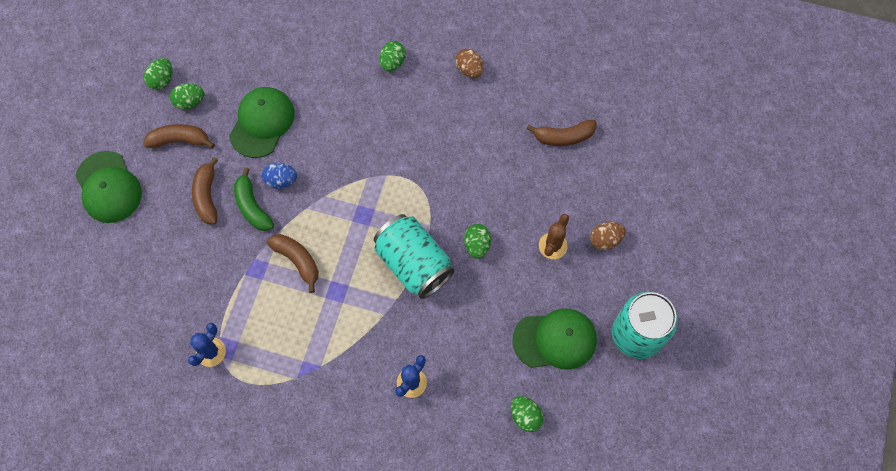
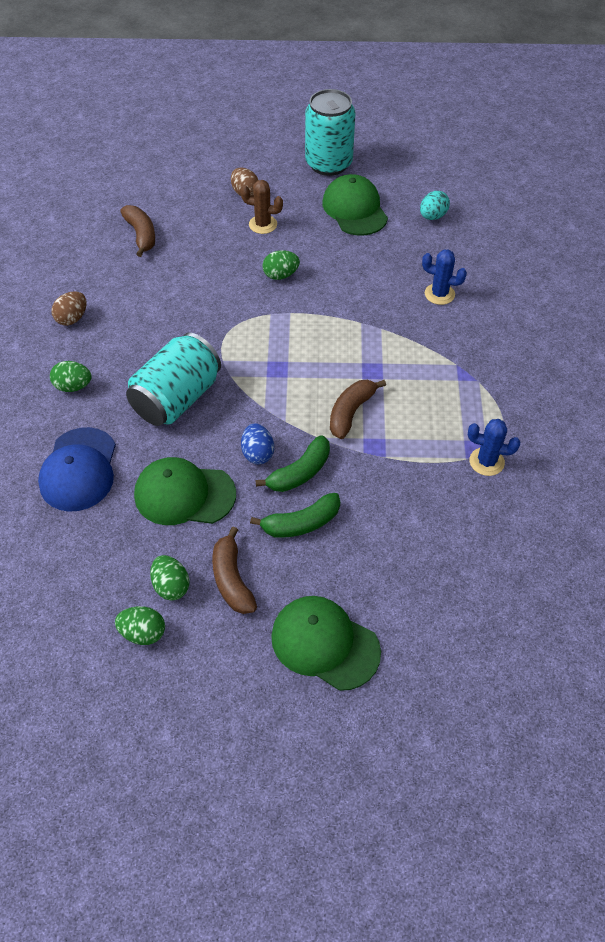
camera: 105 degrees left, 15 degrees down
green cap [76,151,142,223] -> green cap turned 105 degrees counterclockwise [271,596,381,691]
brown banana [192,157,218,224] -> green banana [250,493,340,538]
turquoise can [374,214,454,299] -> turquoise can moved to [126,333,221,426]
green egg [511,396,543,432] -> turquoise egg [420,191,450,220]
none -> blue cap [38,427,116,512]

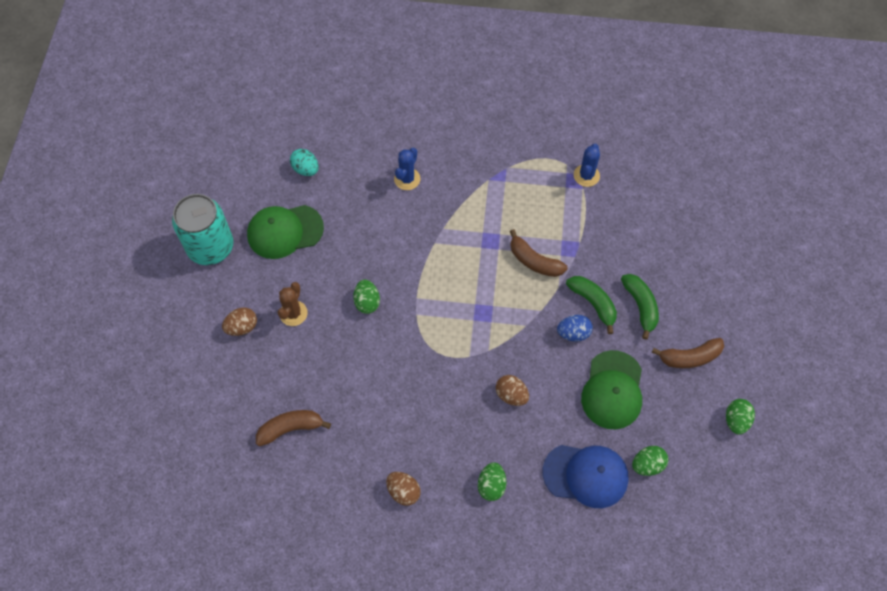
camera: 85 degrees left, 10 degrees up
turquoise can [126,333,221,426] -> brown egg [496,375,529,406]
green egg [150,555,189,601] -> green egg moved to [632,446,668,476]
green cap [271,596,381,691] -> none

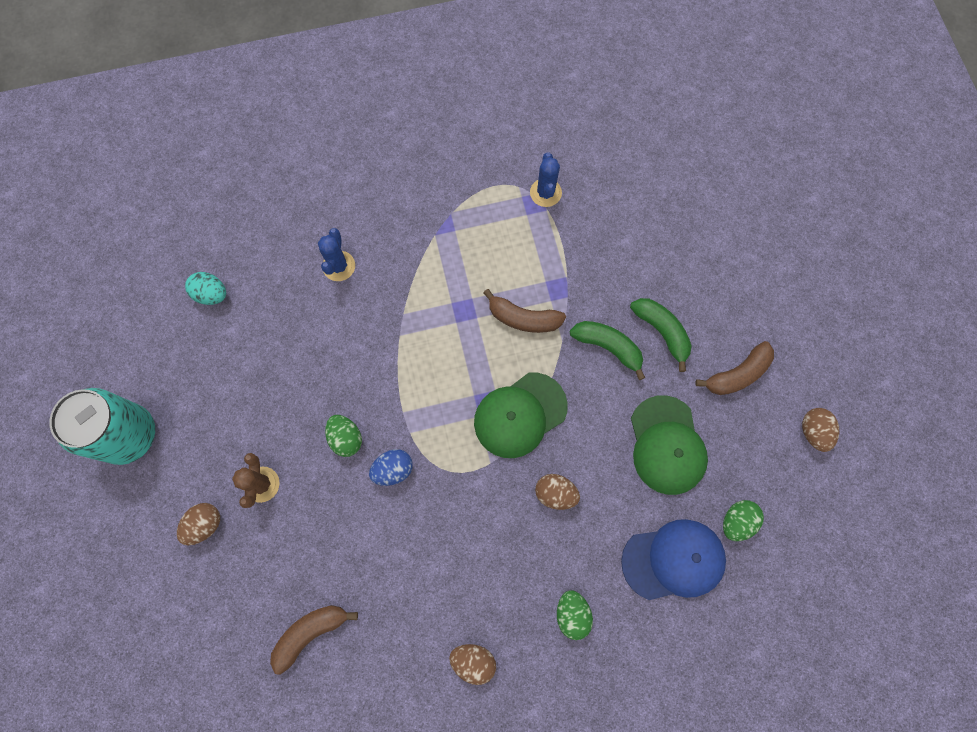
camera: 20 degrees left, 10 degrees up
green cap [247,205,324,259] -> green cap moved to [474,373,568,458]
blue egg [557,315,593,342] -> blue egg moved to [369,449,413,486]
green egg [726,399,755,434] -> brown egg [802,408,839,452]

